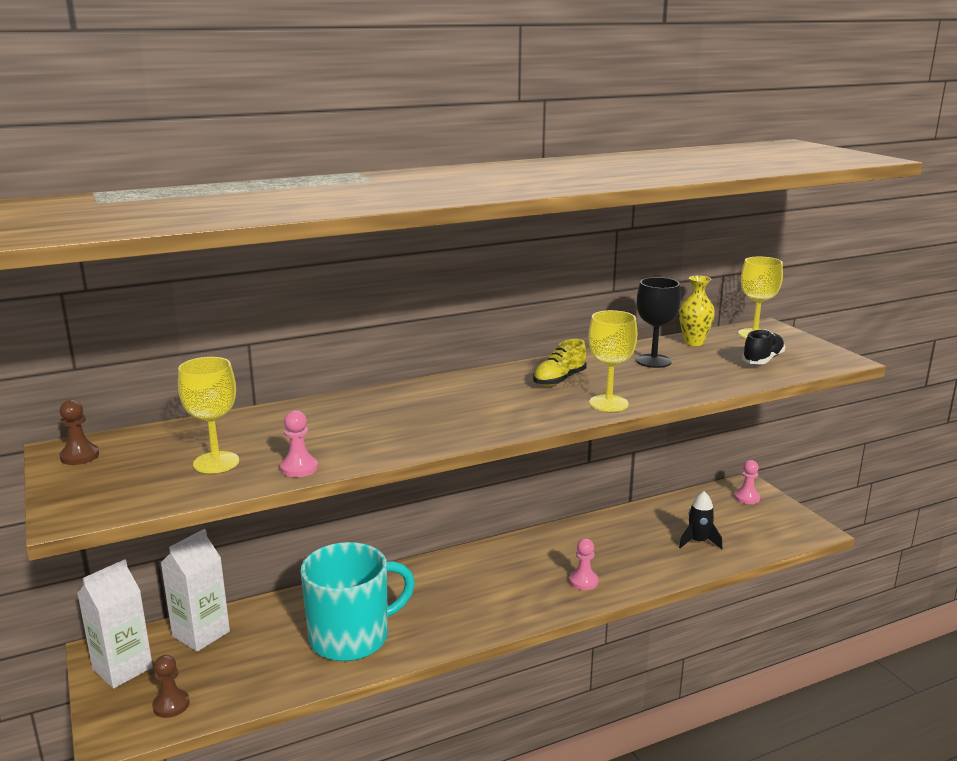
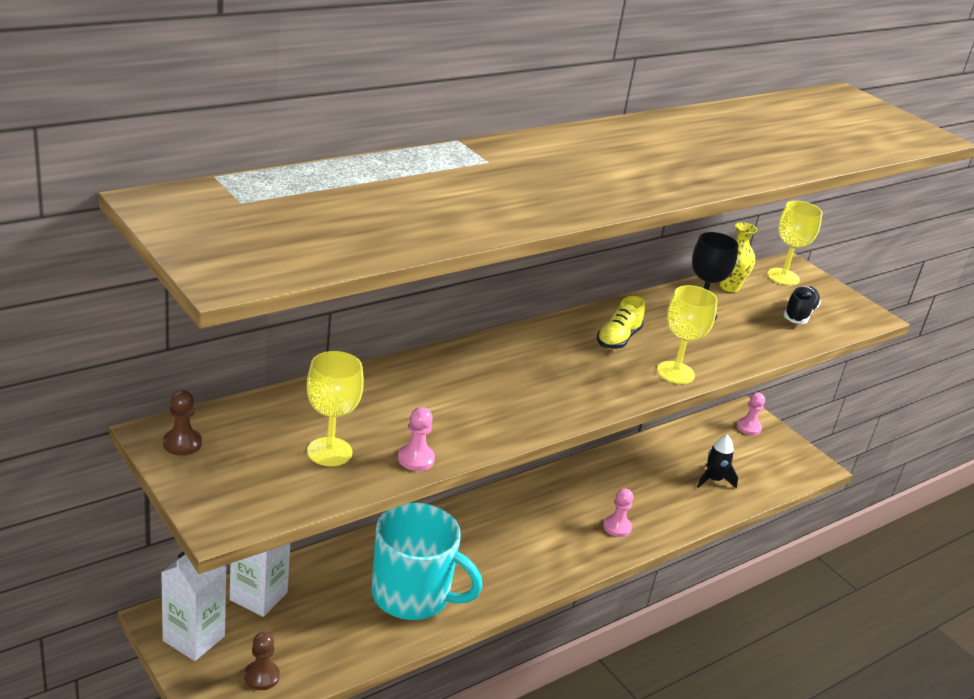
camera: 15 degrees left, 10 degrees up
turquoise mug [301,542,415,661] -> turquoise mug turned 60 degrees clockwise [371,502,483,620]

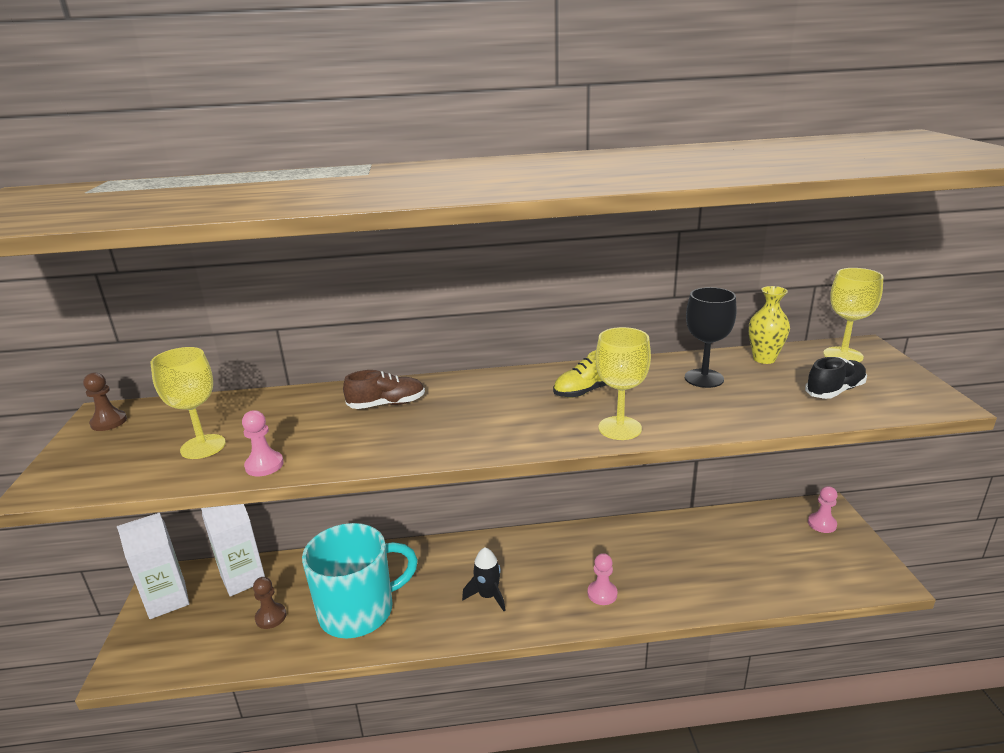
camera: 35 degrees right, 5 degrees down
brown pawn [244,632,280,690] -> brown pawn moved to [253,577,286,629]
turquoise mug [371,502,483,620] -> turquoise mug turned 75 degrees counterclockwise [302,523,418,638]
black rocket [697,435,738,489] -> black rocket moved to [462,547,506,611]
none -> brown shoe [343,370,425,409]

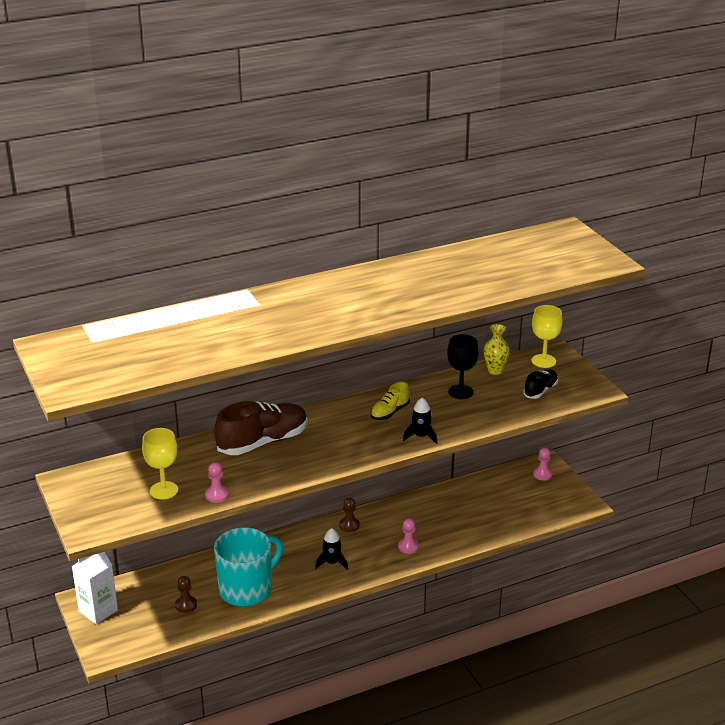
camera: 20 degrees left, 5 degrees up
brown pawn [83,372,127,431] -> brown pawn moved to [340,498,360,532]
white carton [201,504,265,597] -> none
brown shoe [343,370,425,409] -> brown shoe [214,401,308,455], size x1.89
yellow goblet [596,327,651,440] -> black rocket [403,398,437,444]

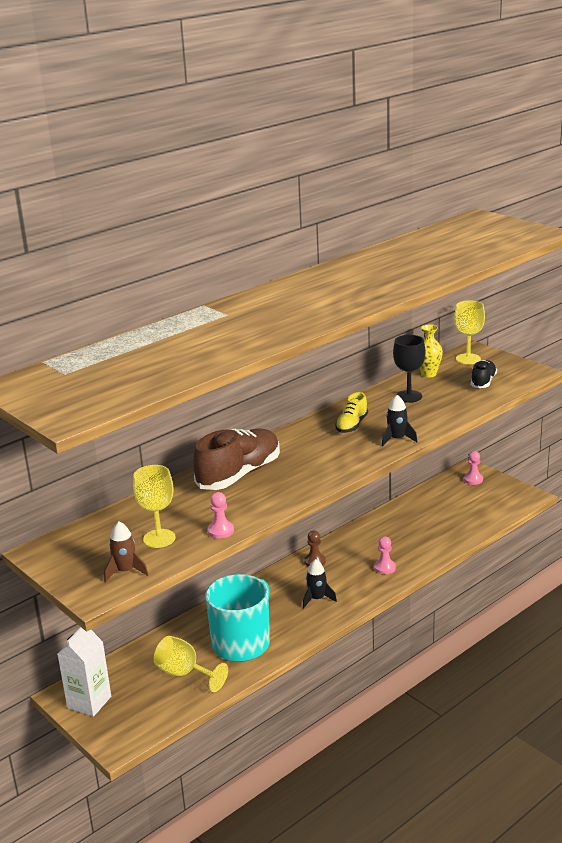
camera: 15 degrees left, 5 degrees down
brown pawn [175,576,197,613] -> yellow goblet [154,636,228,692]
none -> brown rocket [104,521,148,582]

